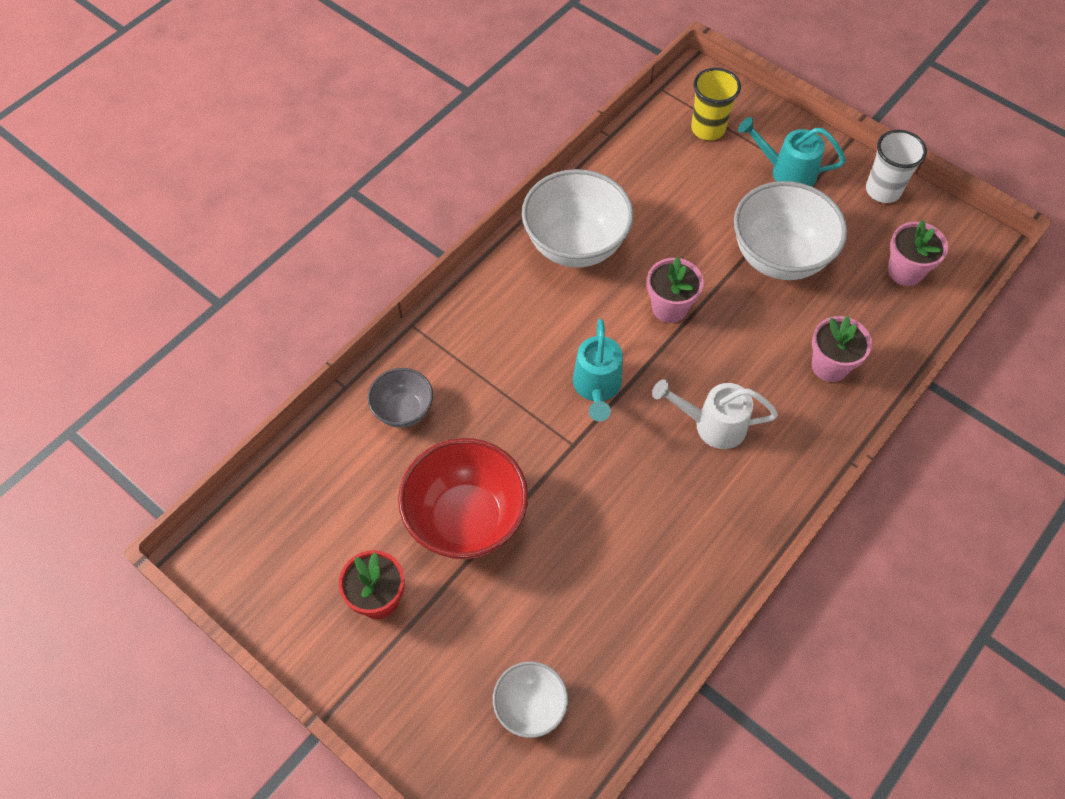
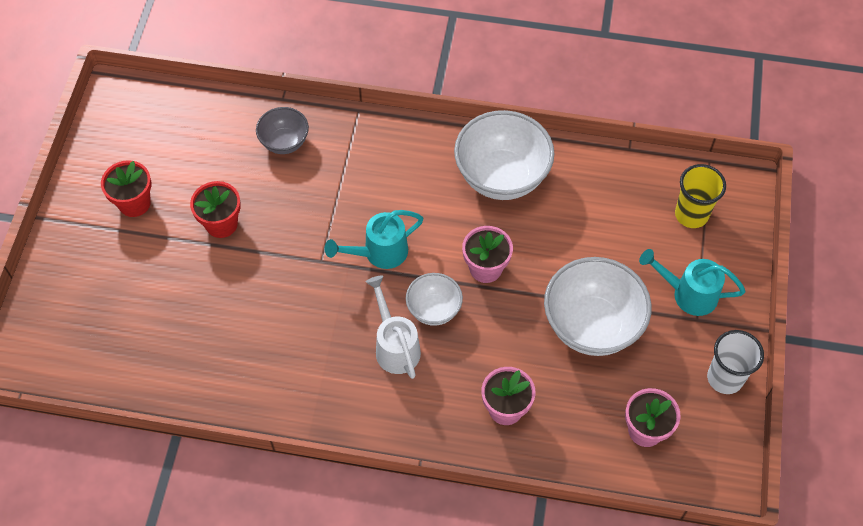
camera: 60 degrees right, 0 degrees up
red bowl [398,438,528,559] -> red flower pot [190,181,241,238]
white bowl [493,661,568,738] -> white bowl moved to [406,273,463,326]
turquoise watering can [738,117,846,186] -> turquoise watering can turned 60 degrees counterclockwise [639,249,746,316]

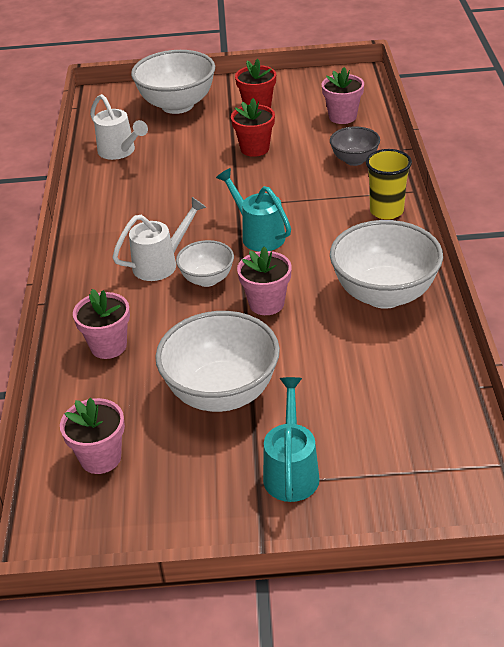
camera: 80 degrees right, 20 degrees down
yellow cup [675,164,726,228] -> yellow cup moved to [366,149,412,220]
white cup [707,330,764,394] -> none
none -> white watering can [90,94,148,160]
none -> white bowl [131,50,215,114]
none -> pink flower pot [322,67,364,124]

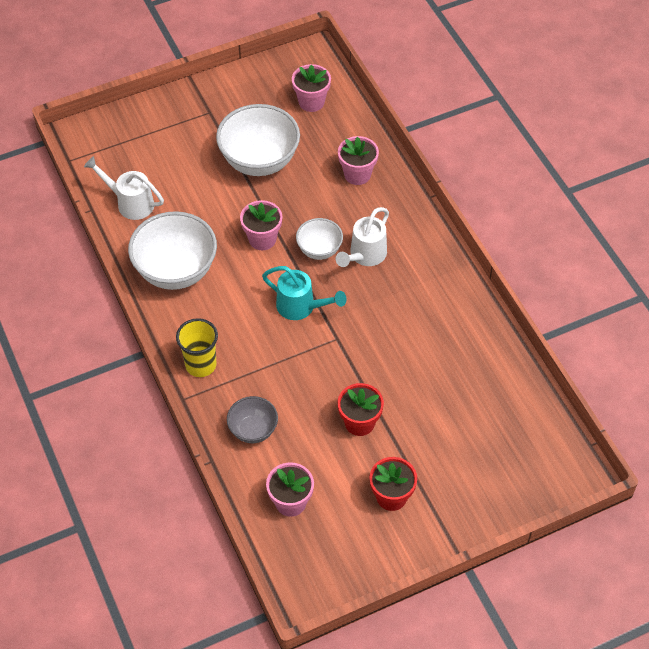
camera: 155 degrees right, 15 degrees up
white watering can [90,94,148,160] -> white watering can moved to [84,156,164,220]
white bowl [131,50,215,114] -> none
turquoise watering can [263,377,320,502] -> none

